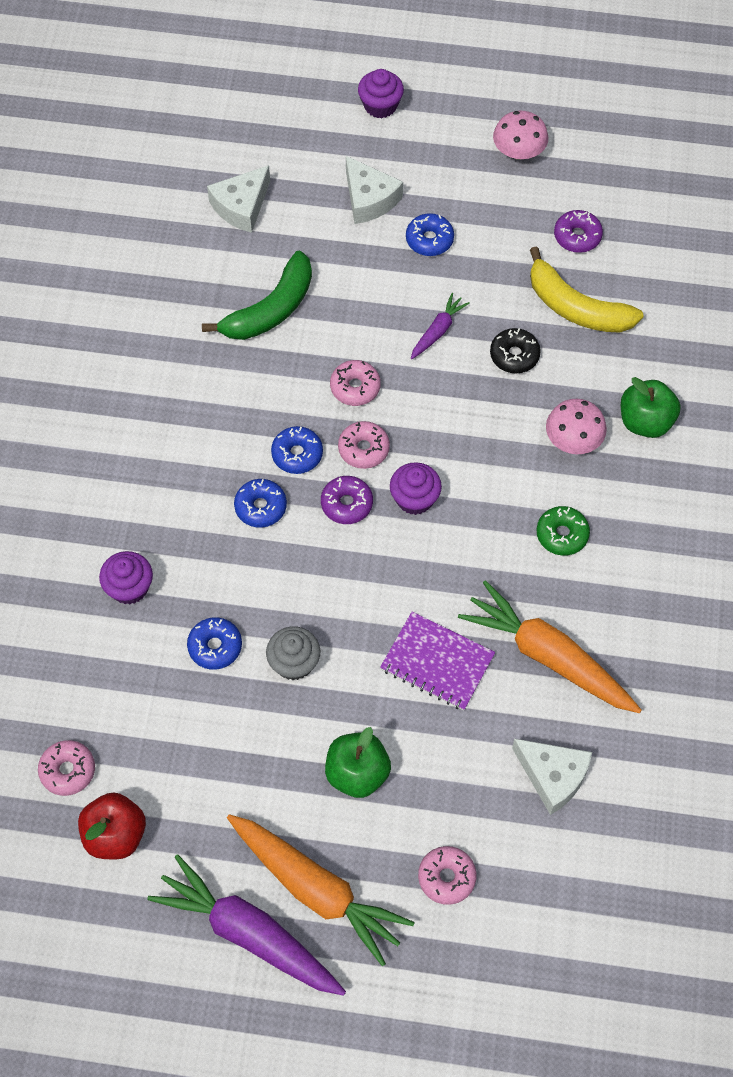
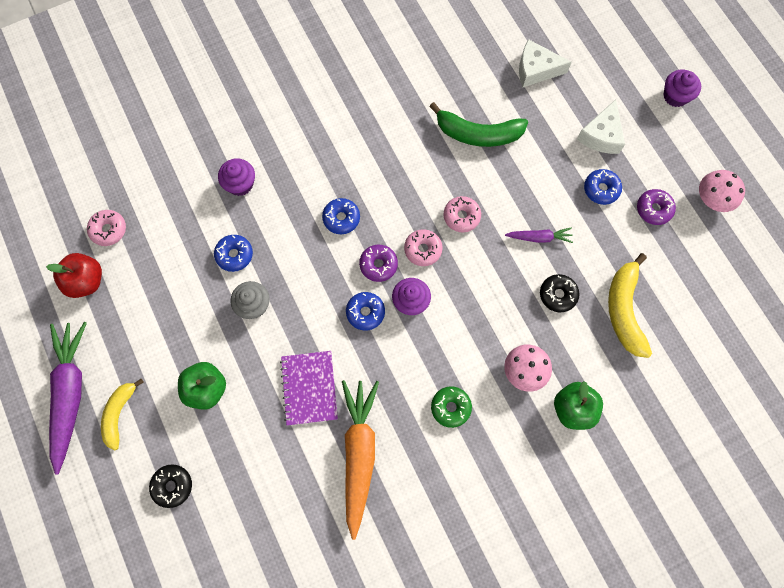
camera: 55 degrees right, 10 degrees up
orange carrot [227,814,415,967] -> yellow banana [101,379,144,451]
blue donut [271,426,323,474] -> blue donut moved to [346,292,385,331]
pink donut [418,846,477,905] -> black donut [149,464,192,508]
white cheese [512,739,592,815] -> none
purple donut [554,210,603,253] -> purple donut moved to [637,189,676,225]

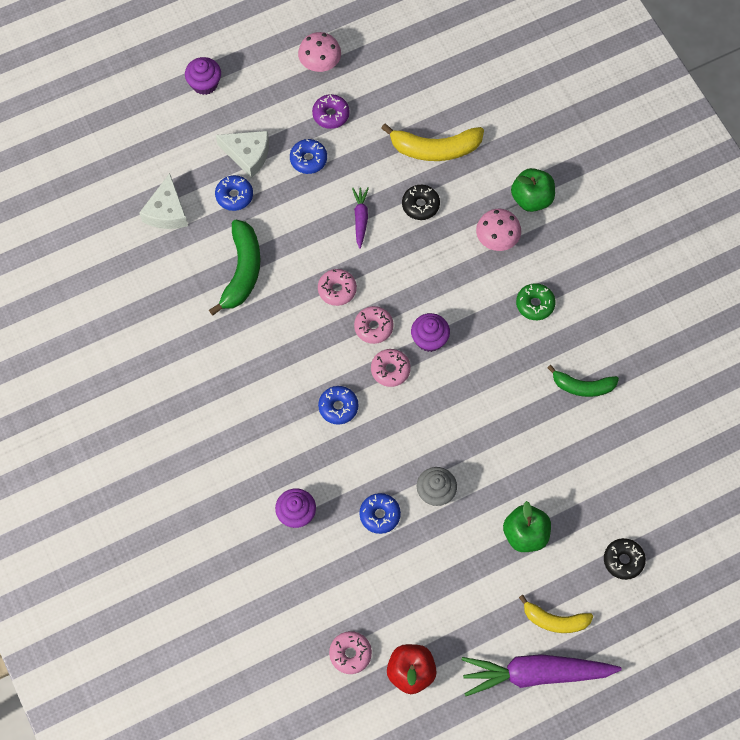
camera: 90 degrees left, 5 degrees down
purple notebook [280,351,338,425] -> none
orange carrot [342,380,379,540] -> green banana [547,365,619,397]
blue donut [346,292,385,331] -> blue donut moved to [215,175,253,211]
purple donut [359,245,398,282] -> pink donut [371,349,411,387]

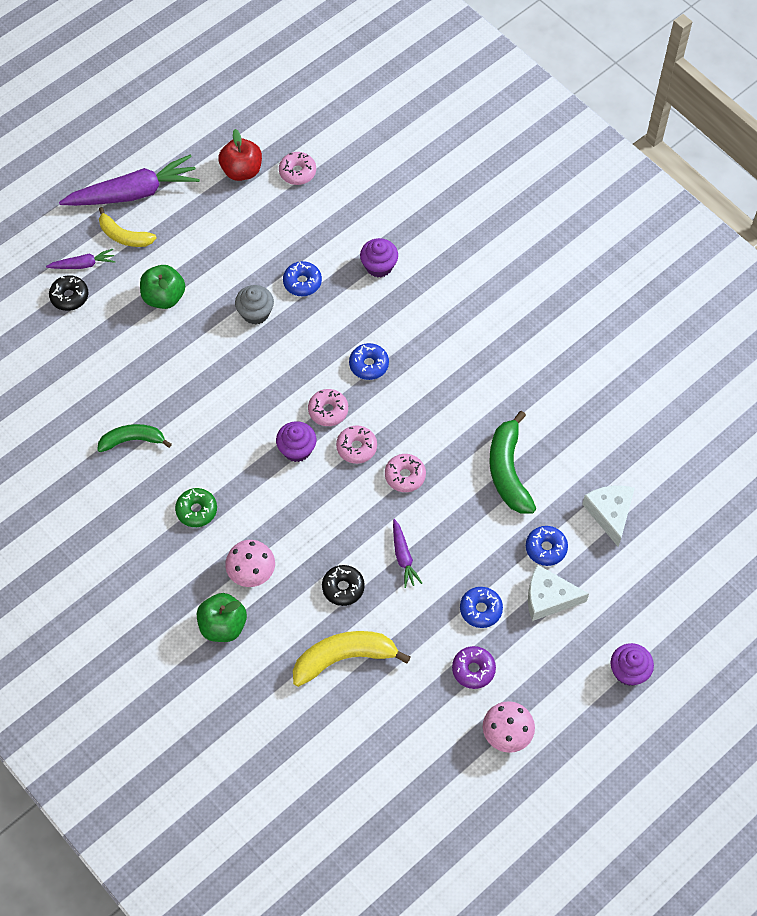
camera: 165 degrees right, 5 degrees down
yellow banana [519,595,593,633] -> yellow banana turned 150 degrees counterclockwise [99,207,156,247]
none -> purple carrot [46,249,115,269]

